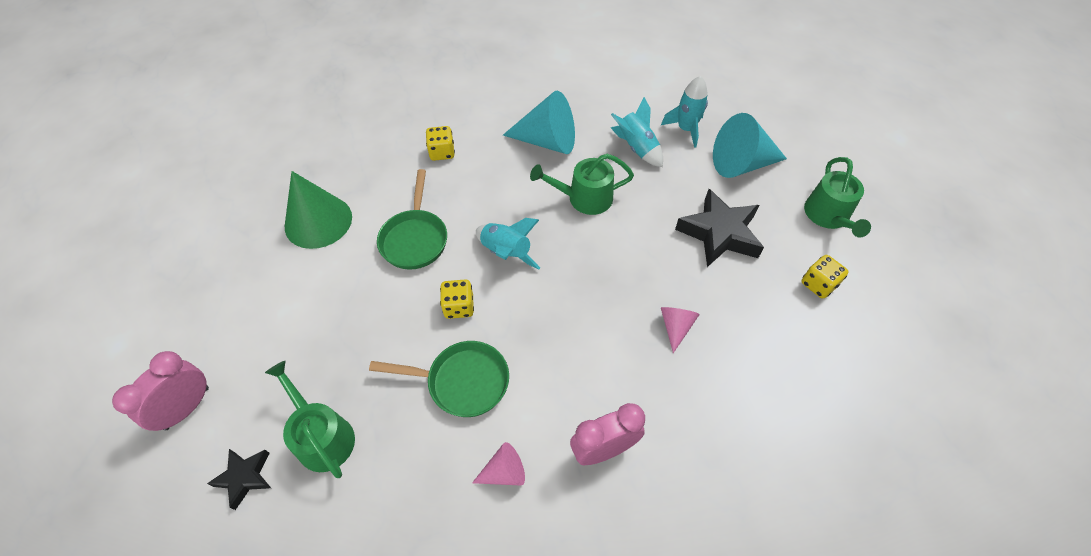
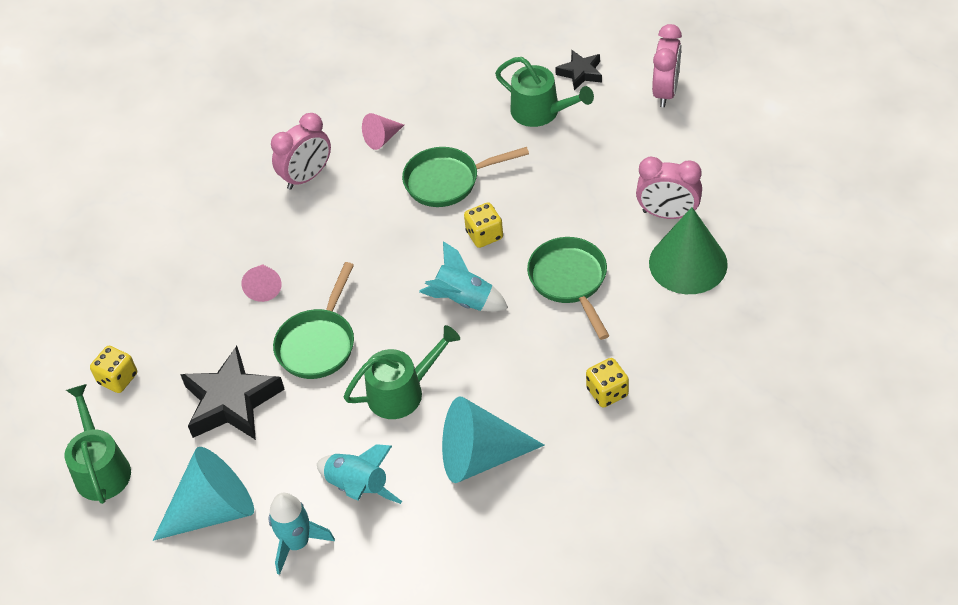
camera: 165 degrees right, 5 degrees down
none -> green pan [273,262,354,379]
none -> pink clock [636,157,702,219]

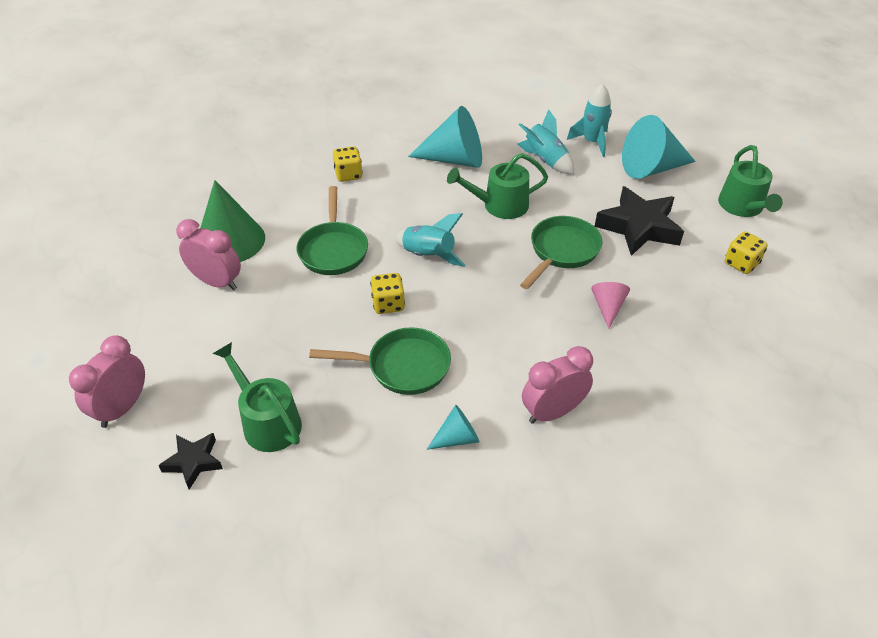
camera: 170 degrees left, 5 degrees down
pink cone [362,113,404,150] -> turquoise cone [426,405,480,450]

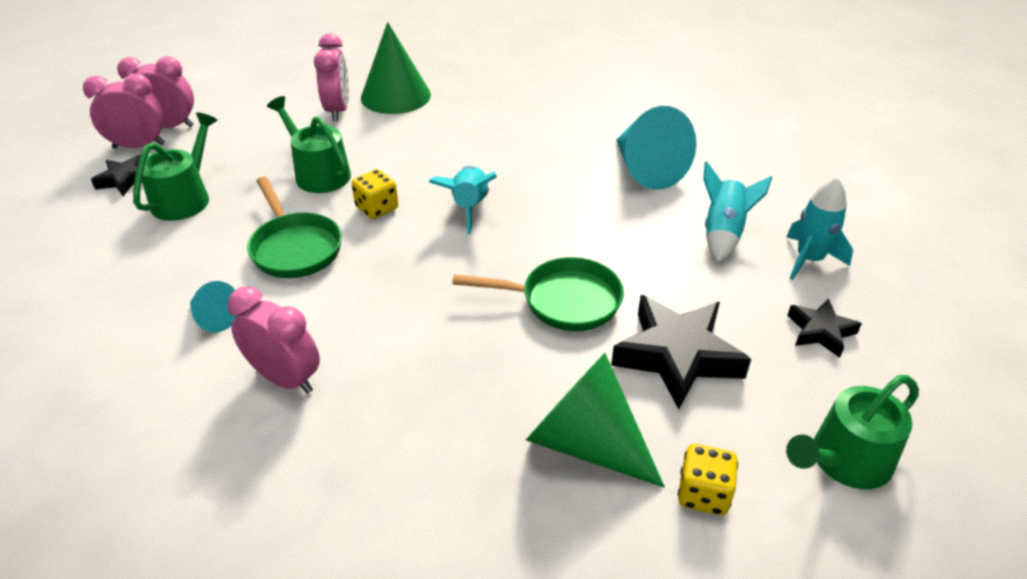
camera: 60 degrees right, 5 degrees down
green pan [296,186,368,275] -> none
yellow dice [333,146,363,182] -> none
green watering can [447,153,548,219] -> green watering can moved to [267,96,351,193]
pink cone [591,282,630,329] -> none
turquoise cone [622,115,696,179] -> black star [787,298,862,358]
none -> pink clock [83,73,165,148]
none -> green cone [526,353,665,488]

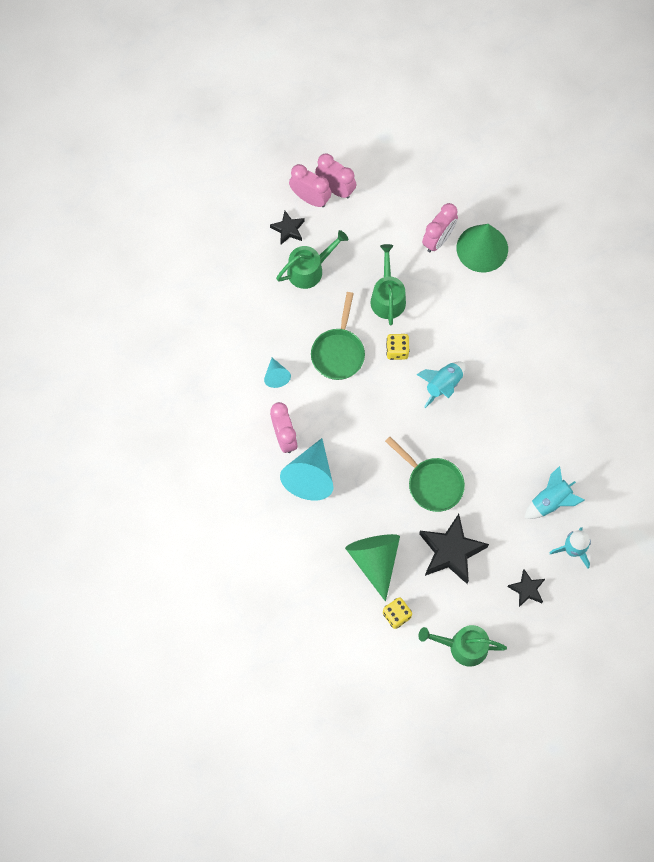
camera: 40 degrees right, 30 degrees up
turquoise cone [616,106,696,190] -> turquoise cone moved to [280,438,334,501]

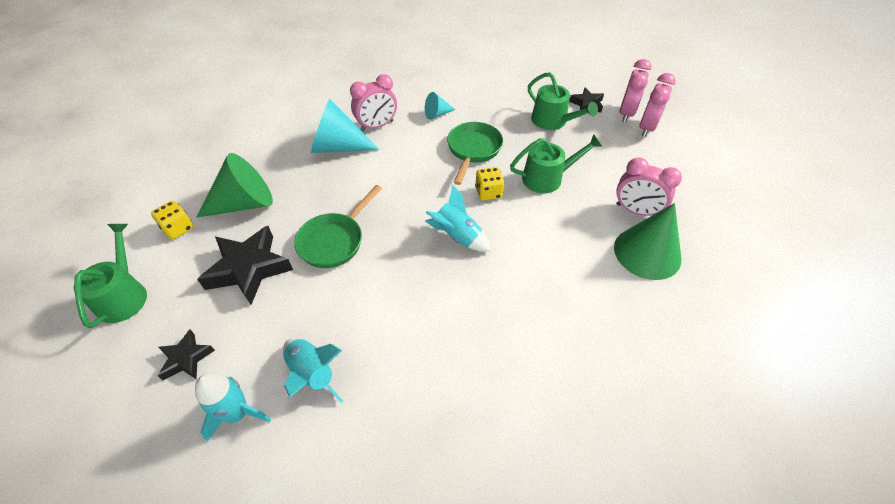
camera: 80 degrees right, 20 degrees down
green pan [311,292,365,380] -> green pan turned 105 degrees clockwise [447,122,503,185]

